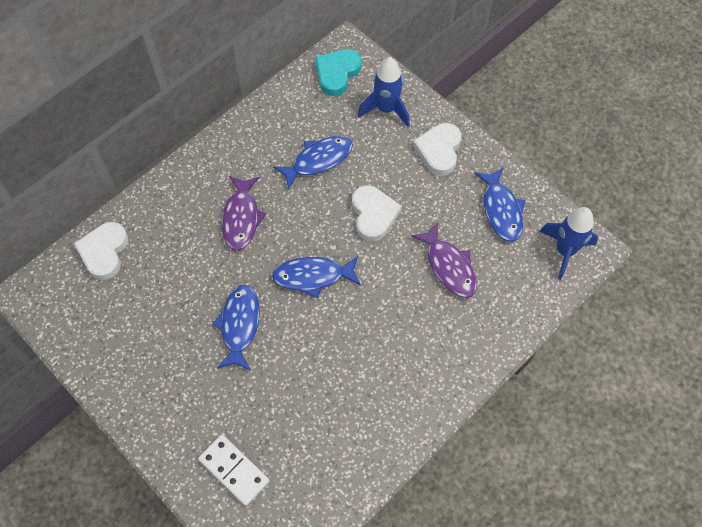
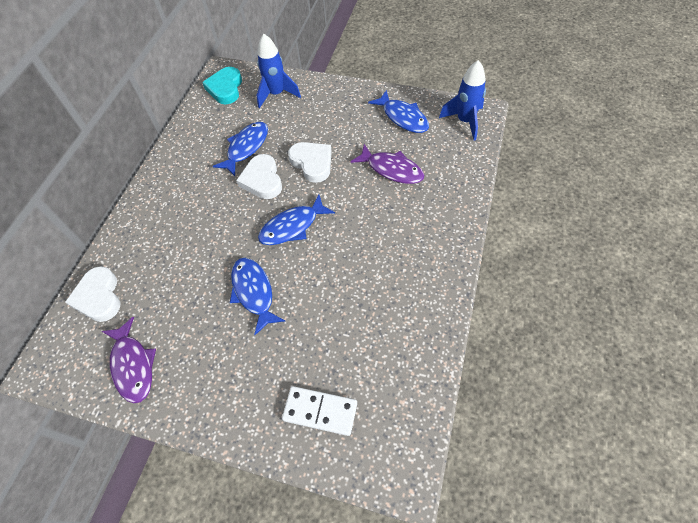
camera: 25 degrees left, 5 degrees down
purple fish [222,176,266,251] -> purple fish moved to [102,317,156,403]
white heart [413,123,461,176] -> white heart moved to [236,154,282,199]

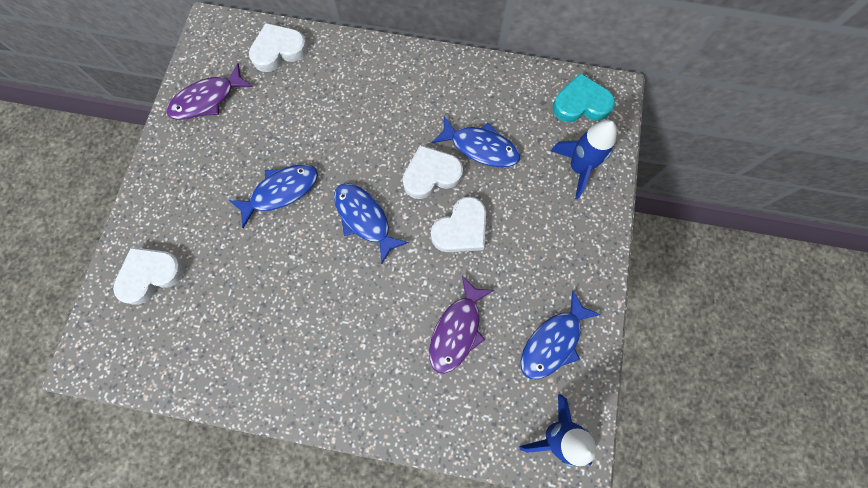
camera: 80 degrees right, 15 degrees up
white domino [282,386,357,436] -> white heart [113,247,185,305]

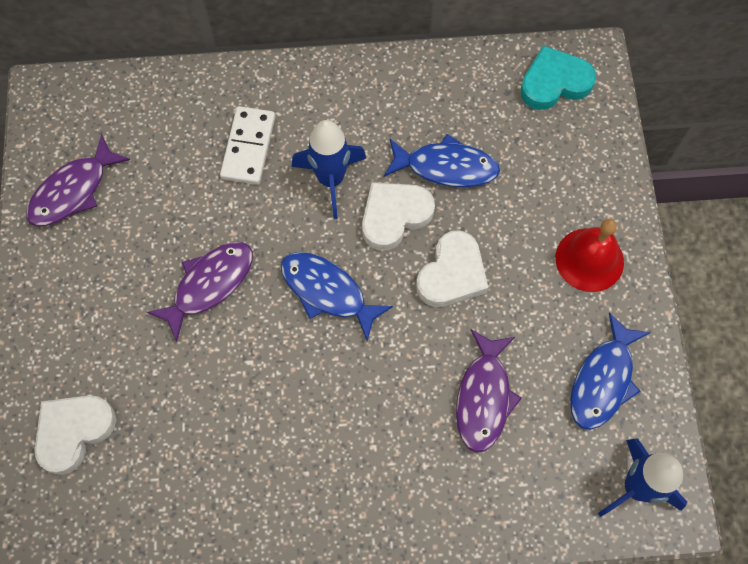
camera: 15 degrees left, 5 degrees down
blue fish [228,164,318,228] -> purple fish [147,242,253,342]
white heart [249,23,308,72] -> none
blue rocket [551,120,617,199] -> blue rocket moved to [292,120,366,219]
none -> white domino [220,106,275,185]
none -> red bell [556,219,624,292]

